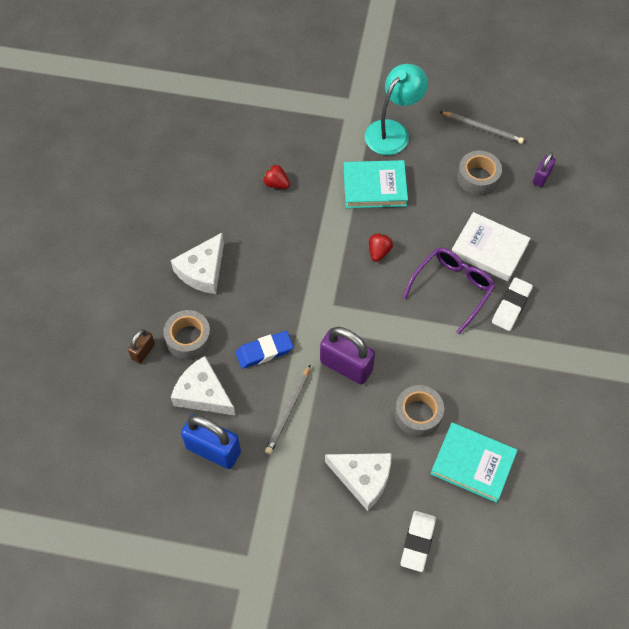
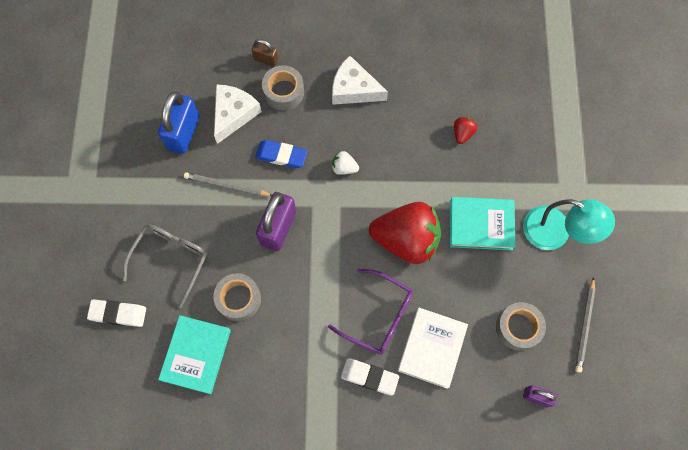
camera: 80 degrees right, 10 degrees up
blue eraser [236,331,293,369] -> blue eraser turned 45 degrees counterclockwise [255,140,308,168]
white cheese [325,453,392,511] -> grey glasses [123,224,208,308]
turquoise book [343,160,408,208] -> turquoise book turned 75 degrees counterclockwise [450,197,515,250]
red strawberry [369,233,393,262] -> red strawberry [369,202,441,264], size x2.46
none -> white strawberry [332,151,359,175]

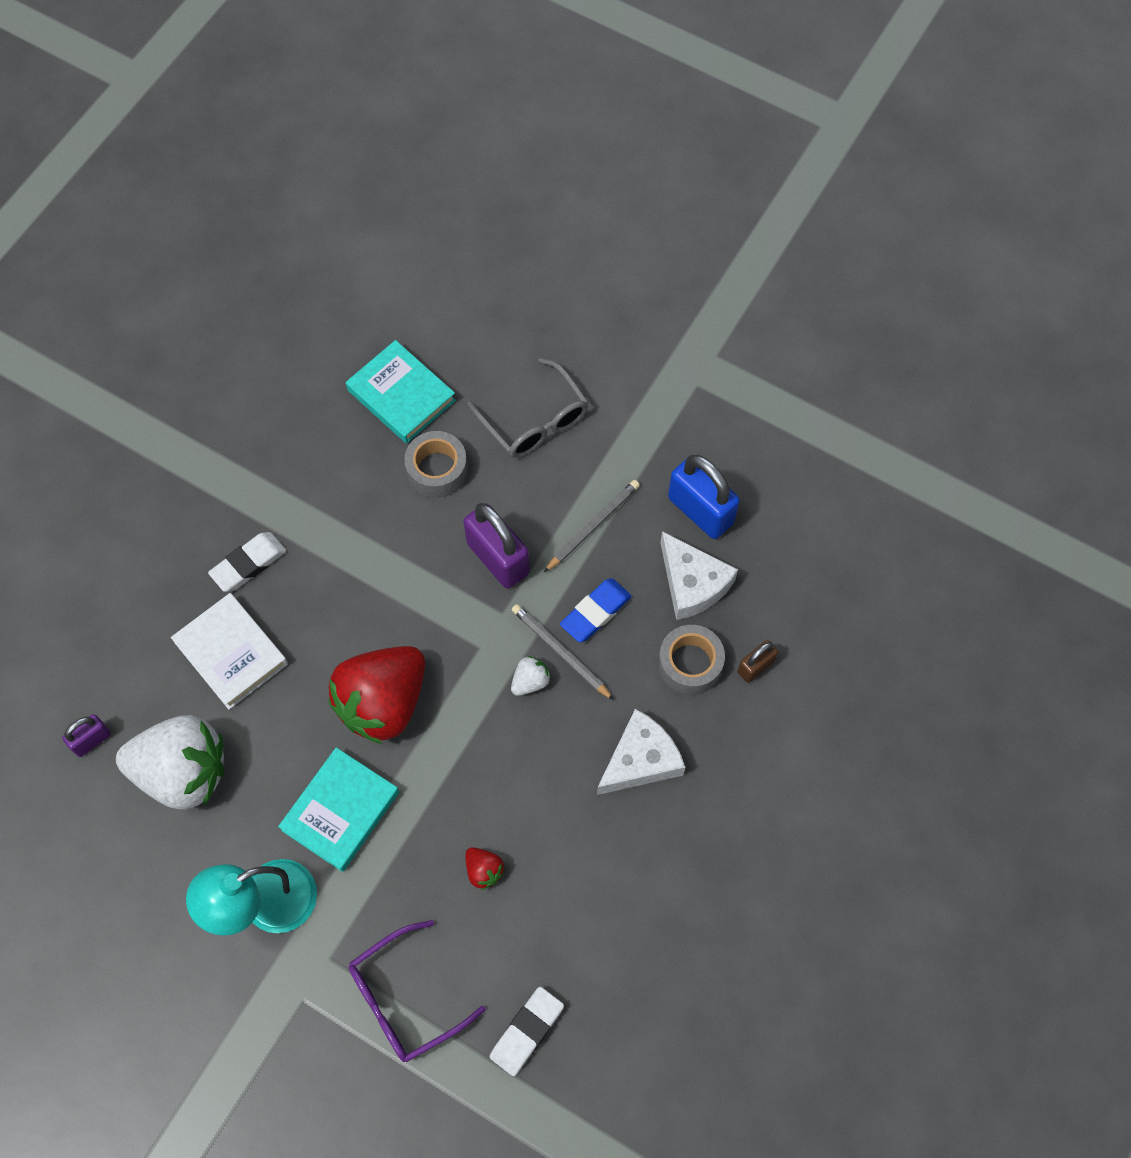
camera: 120 degrees right, 5 degrees down
white eraser [87,300,146,327] -> white eraser moved to [490,987,564,1076]
purple glasses [328,269,413,354] -> purple glasses moved to [349,920,486,1062]
grey tape [496,302,546,351] -> white strawberry [116,715,224,810]
grey pencil [575,277,595,373] -> grey pencil moved to [512,604,614,700]

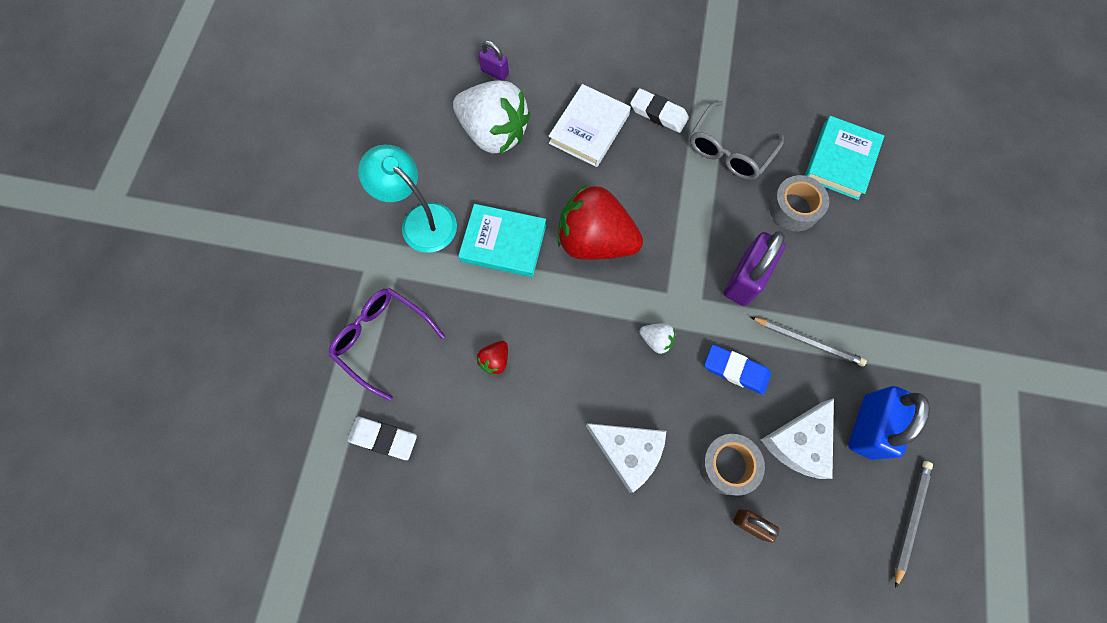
camera: 70 degrees right, 5 degrees up
white strawberry [116,715,224,810] -> white strawberry turned 45 degrees counterclockwise [453,81,530,154]
grey glasses [467,358,589,458] -> grey glasses moved to [690,101,784,180]
grey pencil [512,604,614,700] -> grey pencil moved to [895,461,933,588]

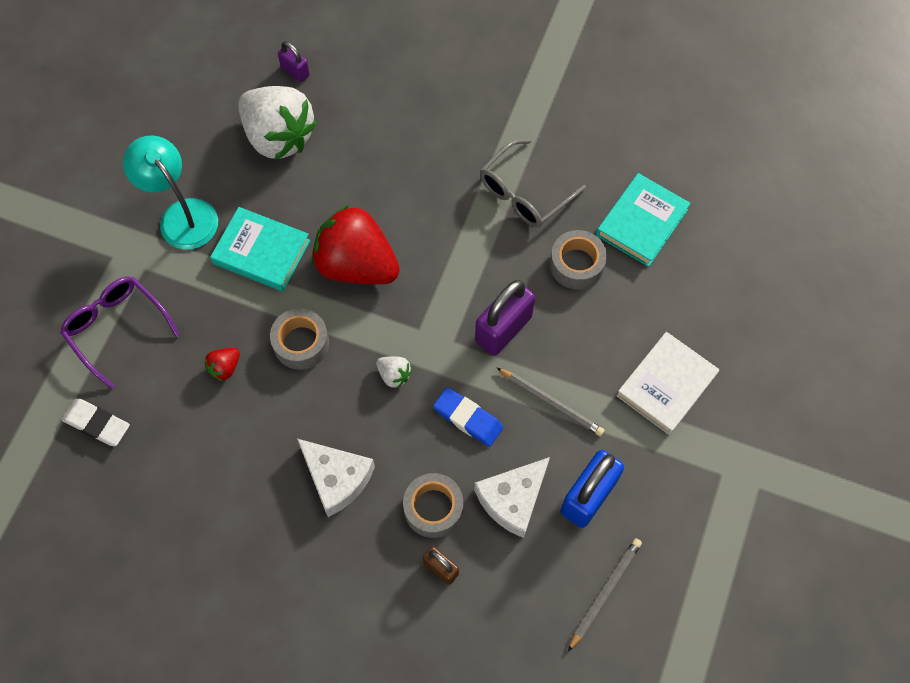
camera: 10 degrees right, 5 degrees down
white book [549,84,631,167] -> white book moved to [616,332,719,435]
white eraser [630,88,689,133] -> none
none -> grey tape [270,308,329,370]

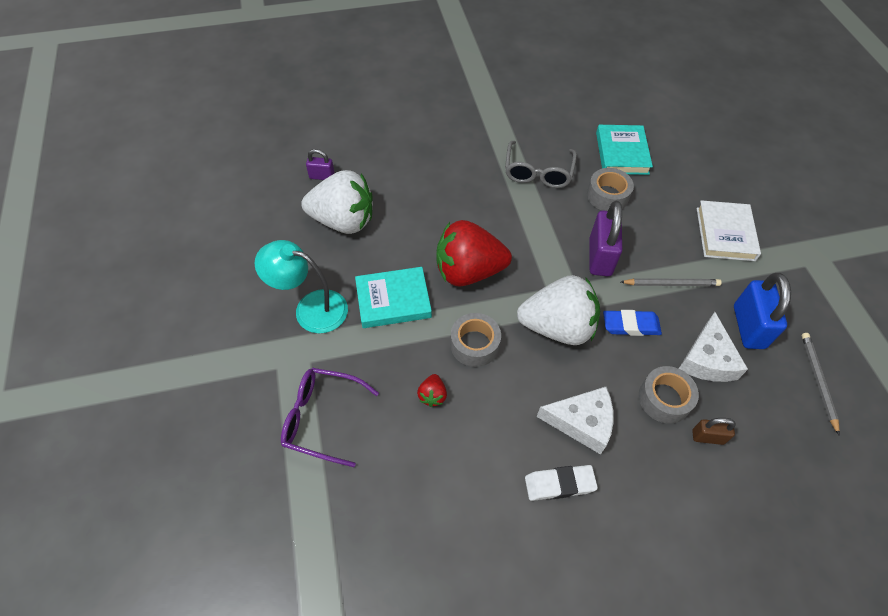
camera: 35 degrees left, 10 degrees down
white eraser [62,398,130,446] -> white eraser moved to [525,465,598,501]
white strawberry [376,356,412,389] -> white strawberry [517,275,600,345], size x2.46

